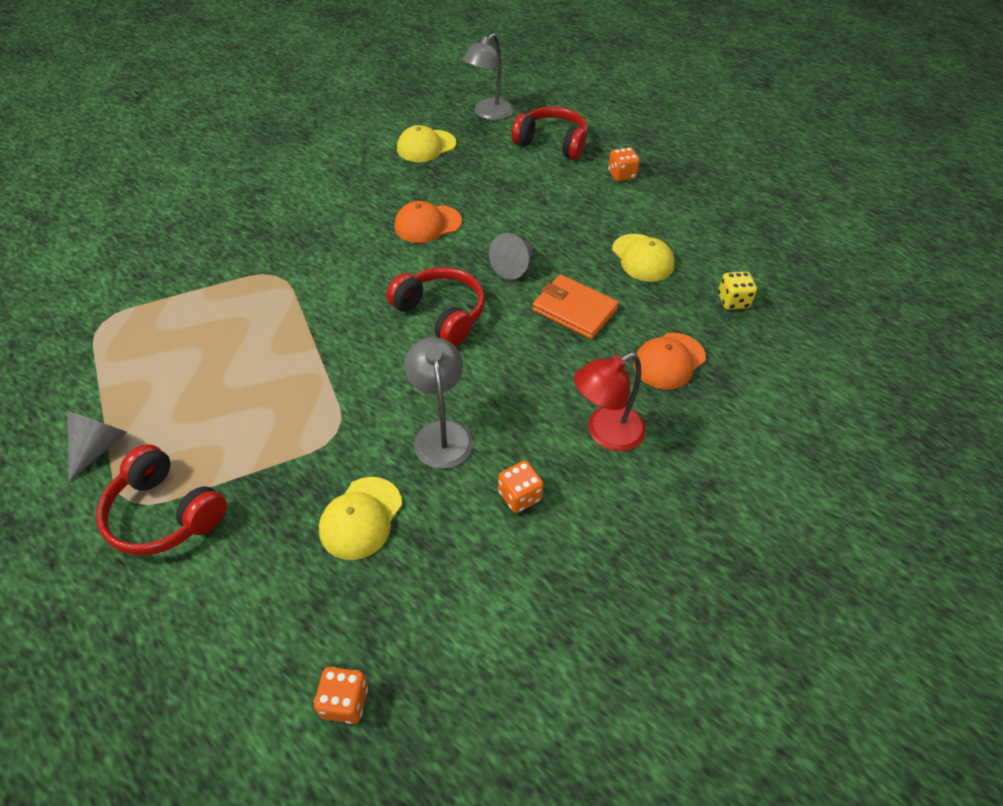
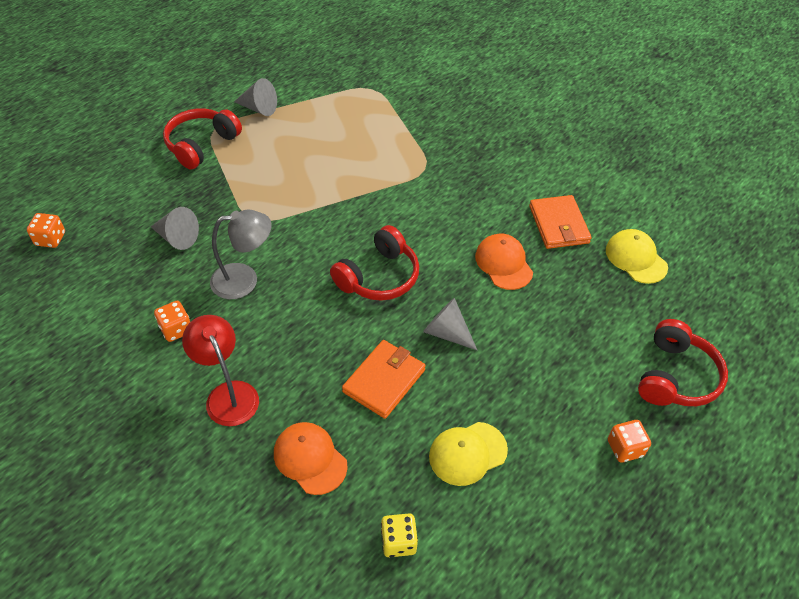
camera: 90 degrees right, 0 degrees up
yellow cap [319,477,402,560] -> grey cone [151,207,199,250]
grey lamp [462,33,513,120] -> none
none -> orange wallet [529,195,592,249]

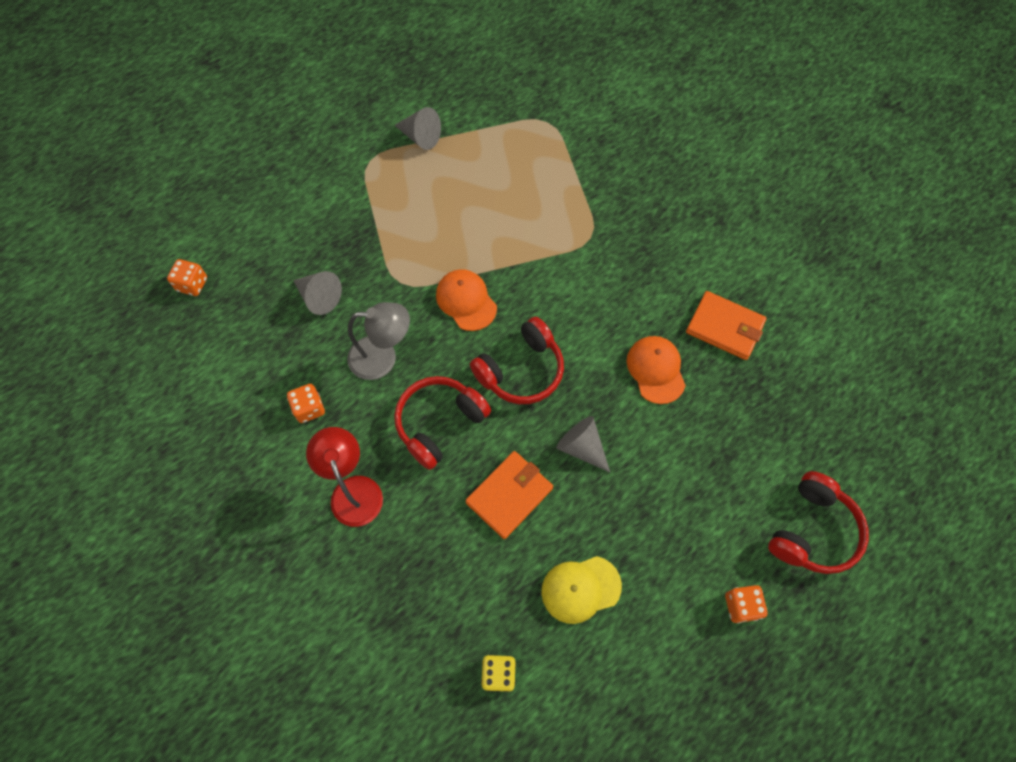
camera: 10 degrees right, 15 degrees up
red headphones [163,108,242,169] -> red headphones moved to [394,376,491,470]
orange cap [274,422,348,495] -> orange cap moved to [436,269,497,331]
orange wallet [529,195,592,249] -> orange wallet turned 60 degrees counterclockwise [686,291,767,360]
yellow cap [606,229,668,284] -> none

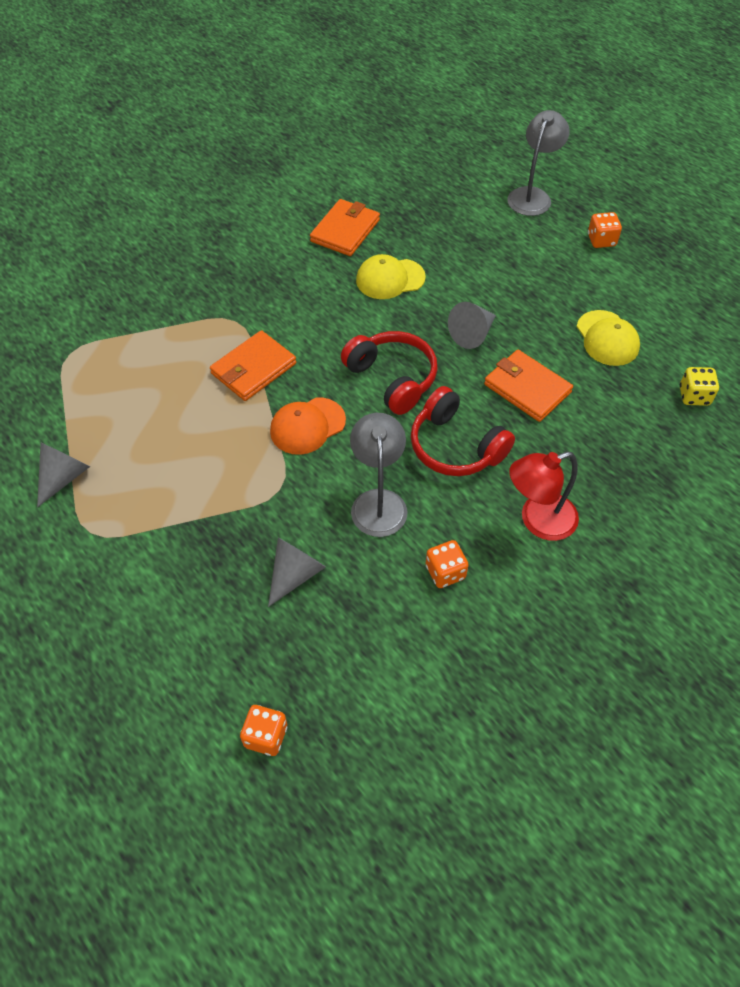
camera: 90 degrees left, 10 degrees down
orange cap [627,336,686,404] -> yellow cap [356,254,426,299]
red headphones [768,471,869,574] -> grey lamp [507,110,570,216]
none -> orange wallet [210,330,296,401]

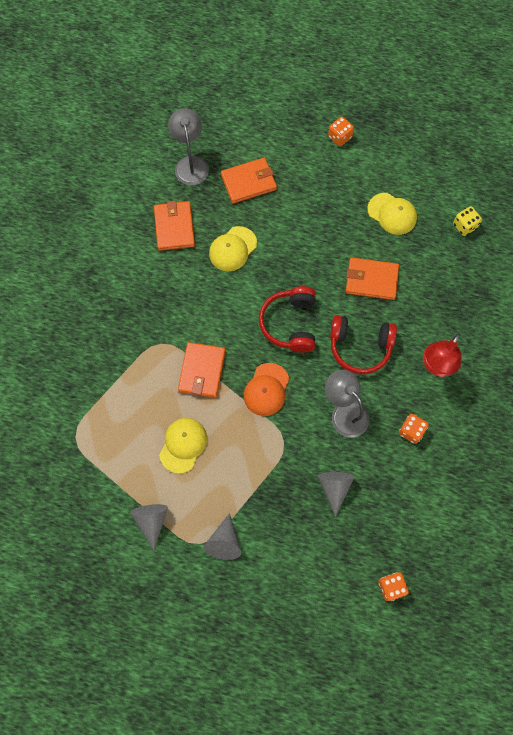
camera: 35 degrees left, 15 degrees up
red headphones [341,331,438,415] -> red headphones turned 105 degrees counterclockwise [259,286,316,353]
grey cone [448,302,496,349] -> grey cone moved to [204,513,241,560]
grey lamp [507,110,570,216] -> grey lamp moved to [168,108,209,186]
none -> yellow cap [159,418,207,473]
none -> orange wallet [221,158,277,204]

